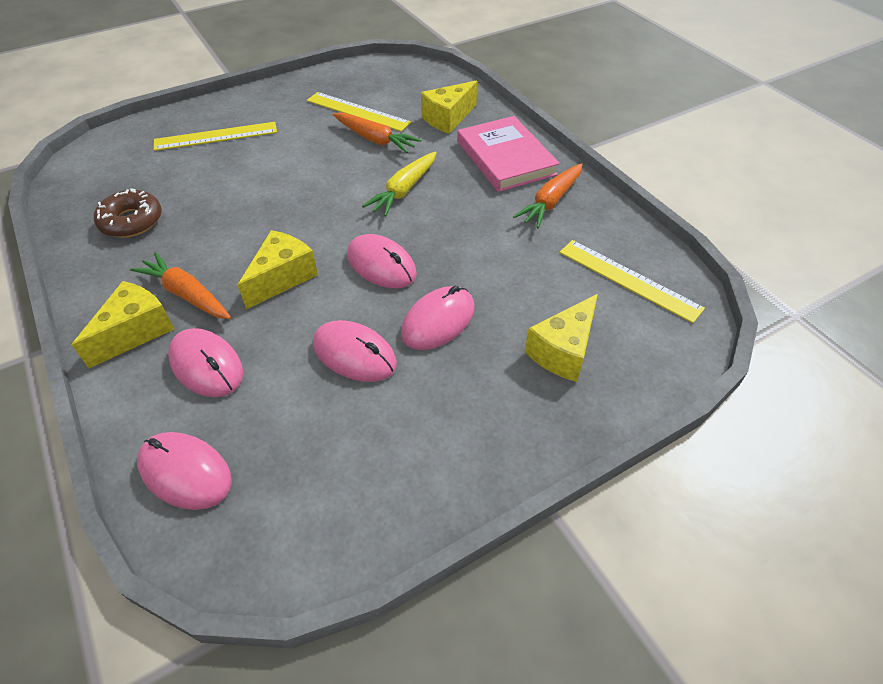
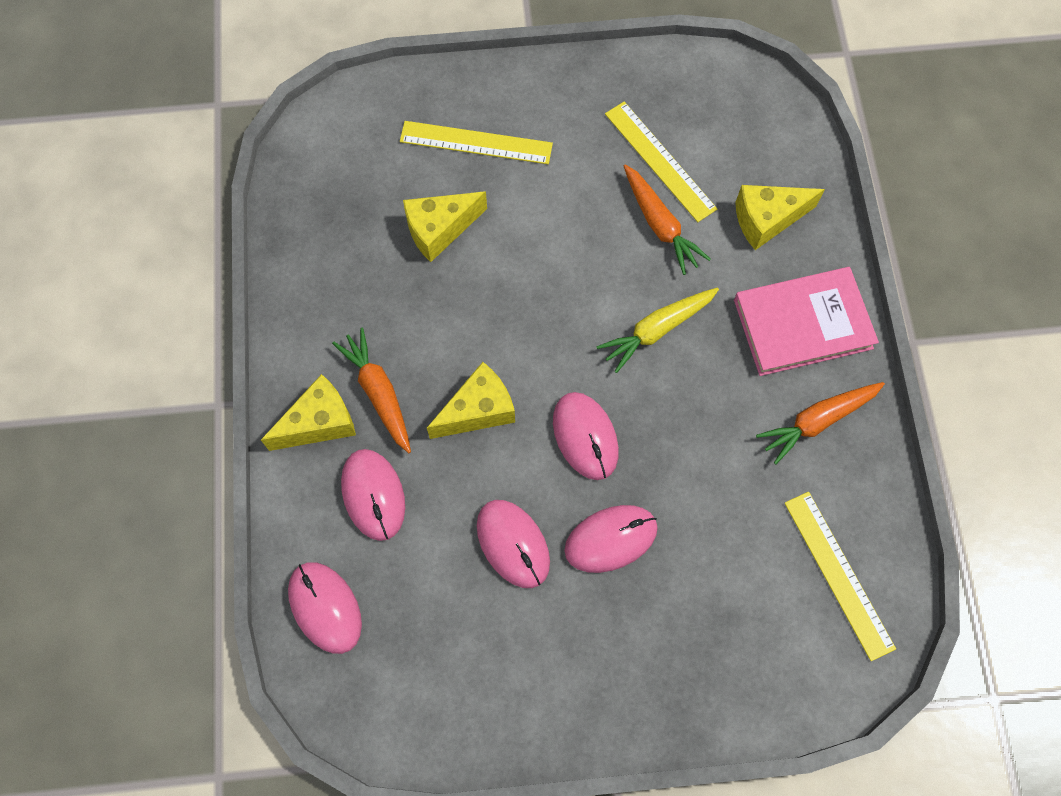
camera: 25 degrees right, 20 degrees up
brown donut [94,188,162,238] -> none
pink book [457,116,560,192] -> pink book turned 75 degrees clockwise [734,267,879,376]
yellow cheese [525,294,598,382] -> yellow cheese moved to [403,191,487,262]

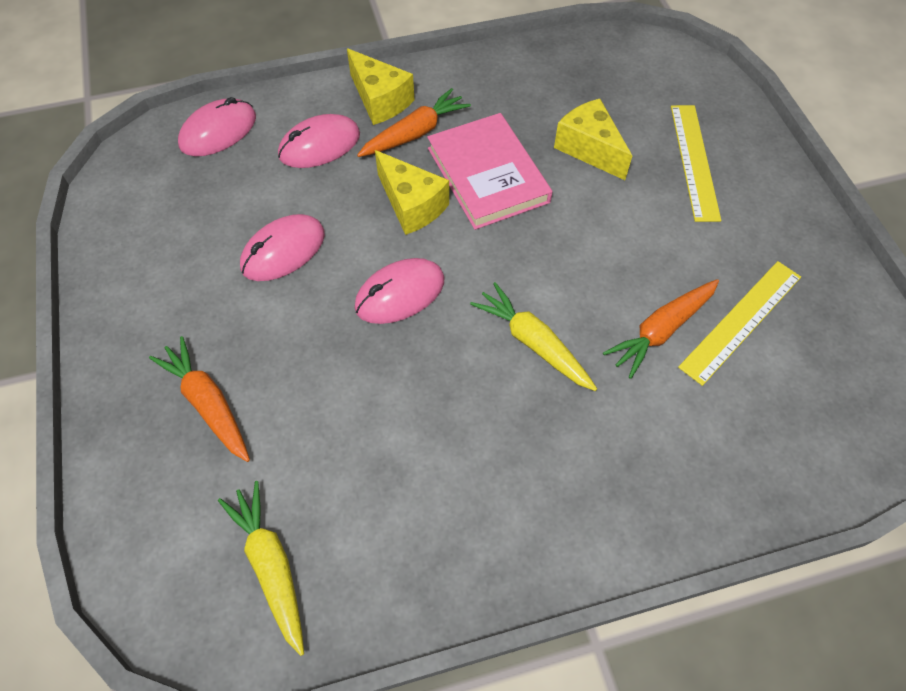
camera: 80 degrees right, 10 degrees down
pink mouse [564,505,658,573] -> none
pink book [734,267,879,376] -> pink book moved to [427,113,552,230]
yellow cheese [735,185,825,250] -> none
orange carrot [756,382,885,464] -> orange carrot moved to [149,336,250,462]
yellow ruler [785,492,896,661] -> yellow carrot [218,481,304,656]

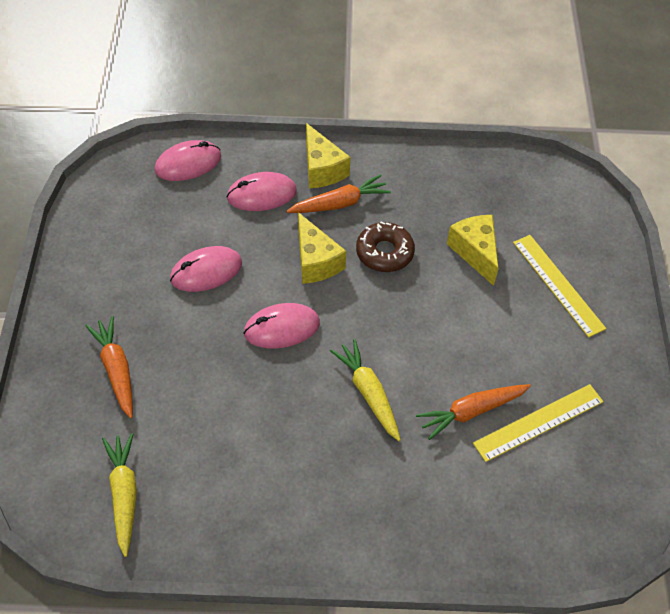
camera: 15 degrees right, 5 degrees down
pink book [427,113,552,230] -> brown donut [356,221,415,272]
yellow ruler [671,105,721,222] -> yellow ruler turned 45 degrees counterclockwise [513,235,606,338]

